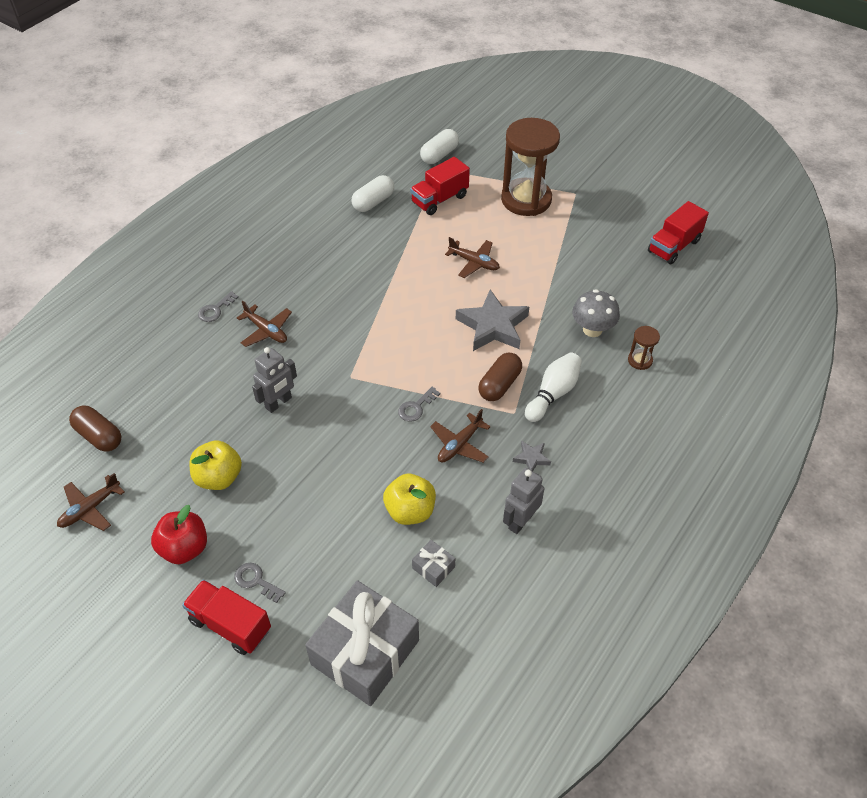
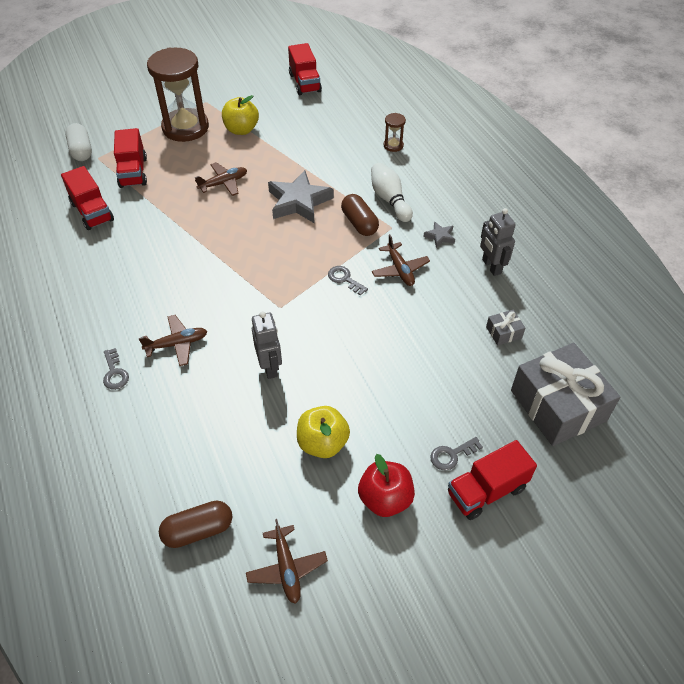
camera: 60 degrees left, 0 degrees up
white capsule [352,175,394,212] -> red truck [61,166,114,230]
yellow apple [383,474,436,525] -> yellow apple moved to [222,95,259,135]
grey key [398,387,440,422] -> grey key turned 150 degrees clockwise [328,266,368,296]
grey mushroom [572,289,620,337] -> none

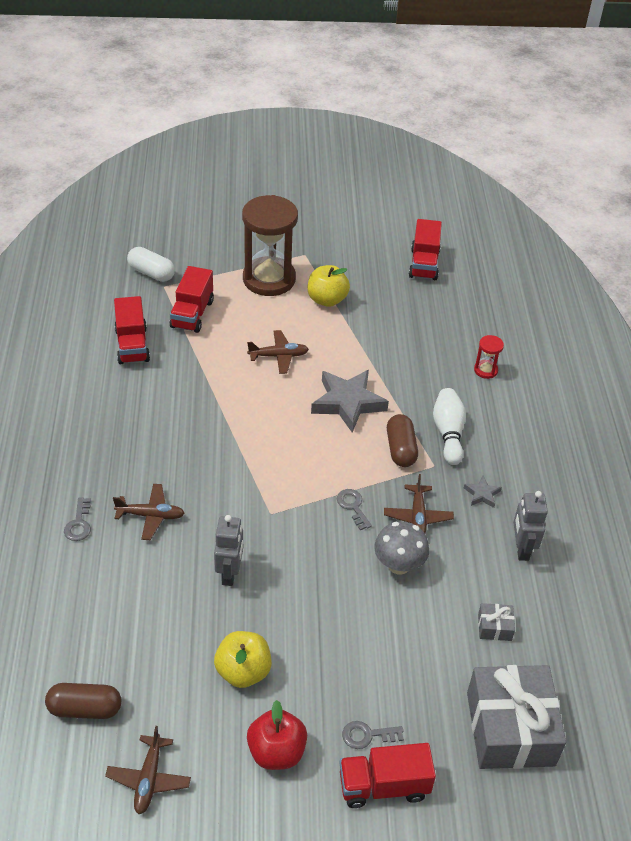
camera: 20 degrees right, 5 degrees down
white capsule [65,123,92,161] -> white capsule turned 60 degrees counterclockwise [127,247,175,282]
brown hourglass [384,113,406,152] -> red hourglass [474,335,504,379]
none -> grey mushroom [374,521,429,575]

